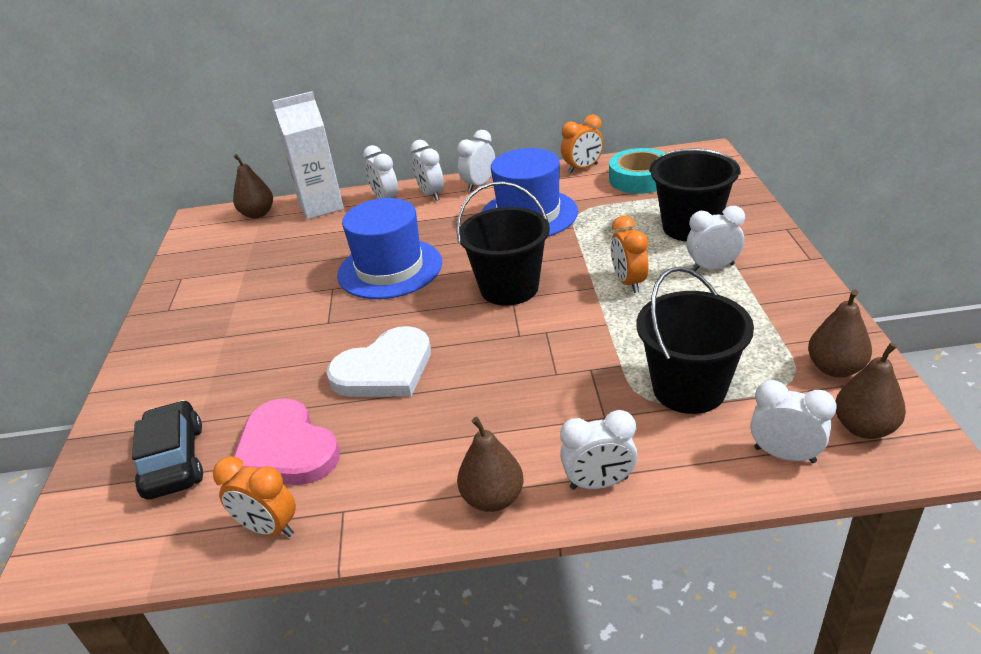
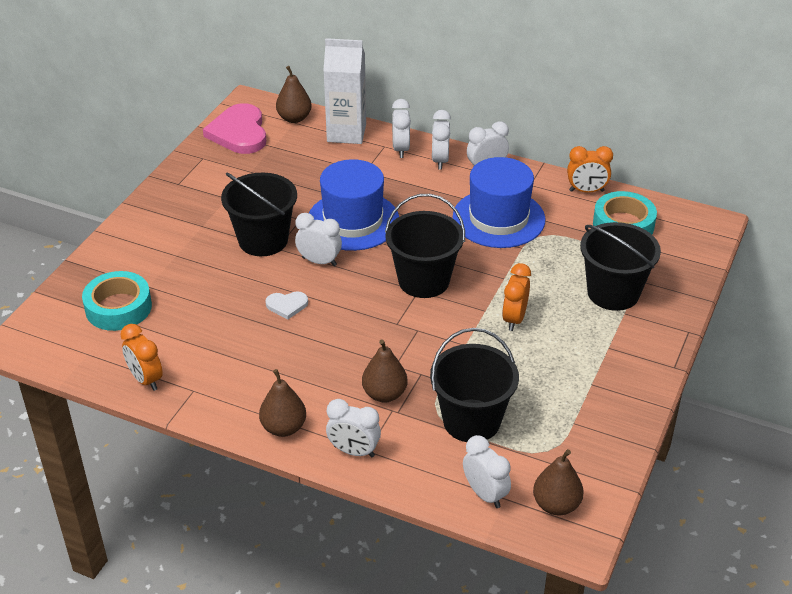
camera: 25 degrees right, 5 degrees up
black car [132,400,203,500] -> turquoise tape [82,271,152,331]
pink heart [233,398,340,485] -> pink heart moved to [203,103,266,154]
white heart [326,326,431,397] -> white heart [265,291,308,319], size x0.49
white clock [687,206,745,271] -> white clock moved to [295,213,342,266]
brown pear [808,289,872,377] -> brown pear moved to [362,339,408,403]
none -> black bucket [221,172,297,256]

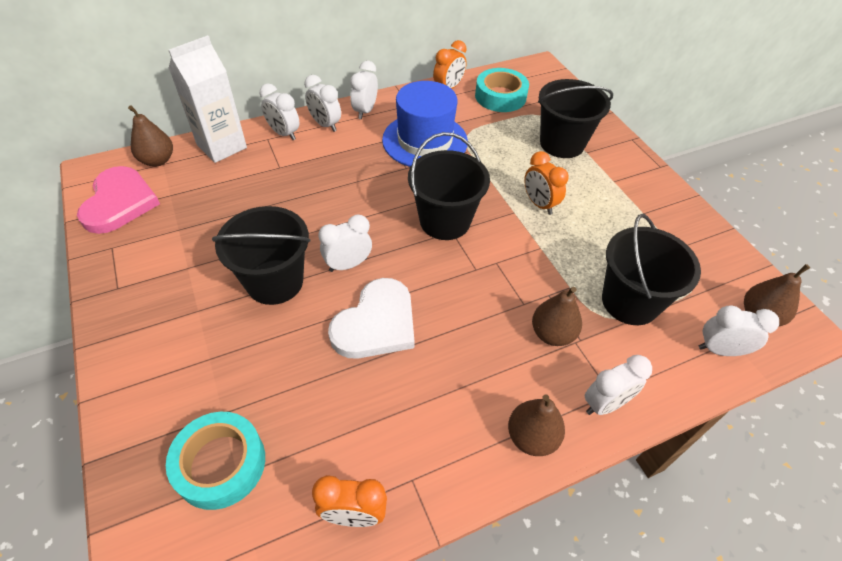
camera: 50 degrees left, 10 degrees up
pink heart [203,103,266,154] -> pink heart turned 120 degrees counterclockwise [77,166,160,234]
white heart [265,291,308,319] -> white heart [328,278,415,359], size x2.06
blue hat [309,159,399,251] -> none

